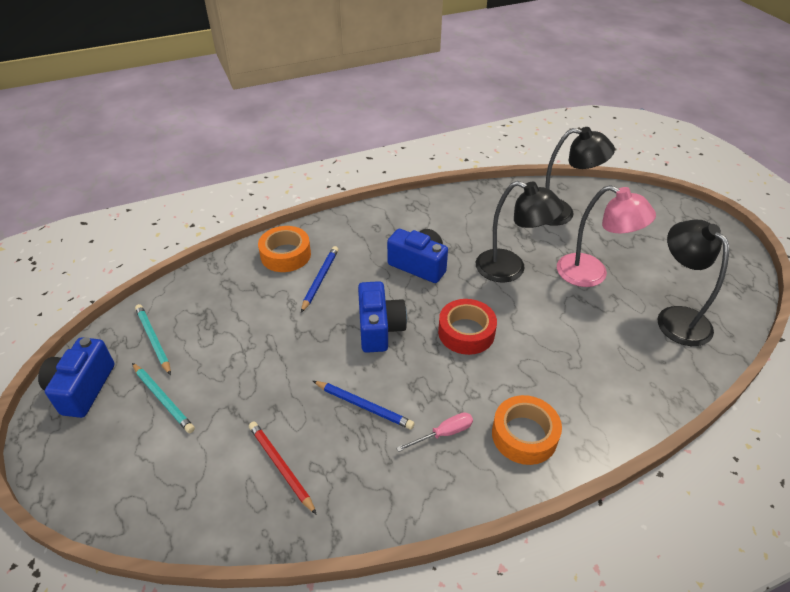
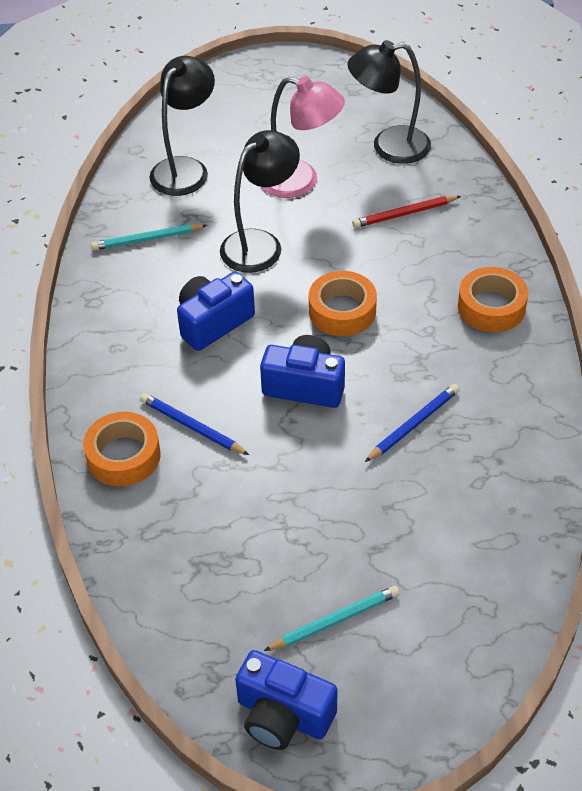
camera: 70 degrees left, 5 degrees up
turquoise pencil [135,304,171,375] -> turquoise pencil moved to [91,224,207,250]
red pencil [249,421,317,515] -> red pencil moved to [352,196,461,228]
pink screwdriver [396,412,473,452] -> none
red tape [438,299,497,355] -> orange tape [309,271,377,336]
pink lamp [557,185,656,287] -> pink lamp turned 60 degrees clockwise [262,76,345,198]

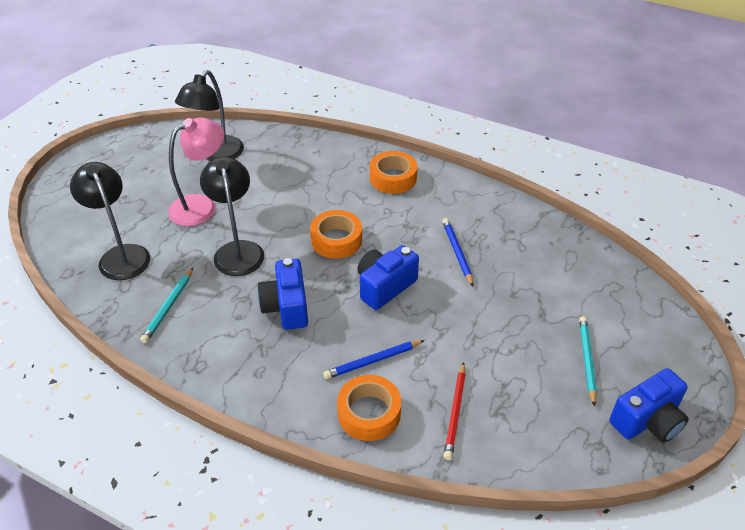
camera: 60 degrees left, 5 degrees down
red pencil [352,196,461,228] -> red pencil moved to [444,362,466,460]

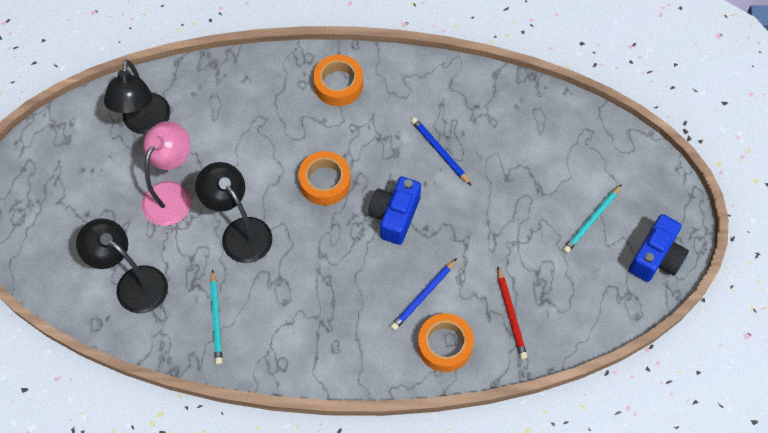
camera: 25 degrees left, 20 degrees up
blue camera [257,258,308,330] -> none
turquoise pencil [579,316,597,407] -> turquoise pencil turned 120 degrees counterclockwise [563,184,622,253]

